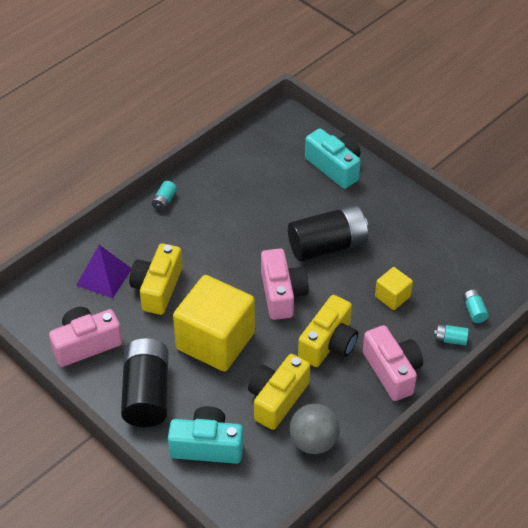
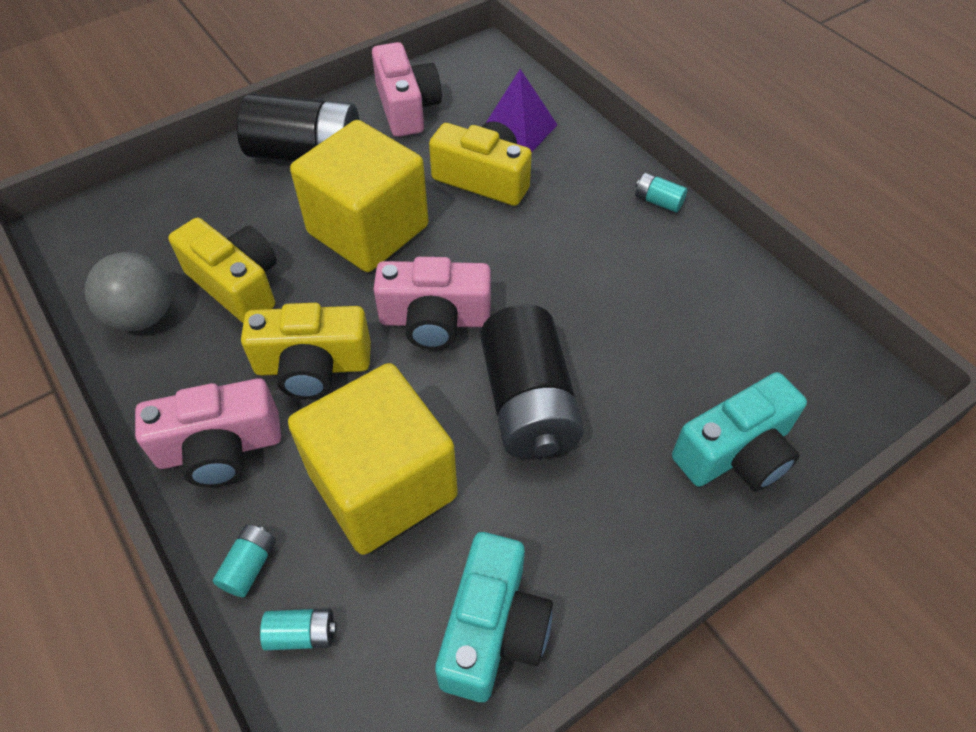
camera: 100 degrees right, 5 degrees up
turquoise camera [168,406,243,464] -> turquoise camera moved to [435,532,553,702]
yellow camera [298,295,358,367] -> yellow camera turned 45 degrees counterclockwise [241,303,371,399]
yellow cube [375,267,413,310] -> yellow cube [288,363,458,555], size x2.19

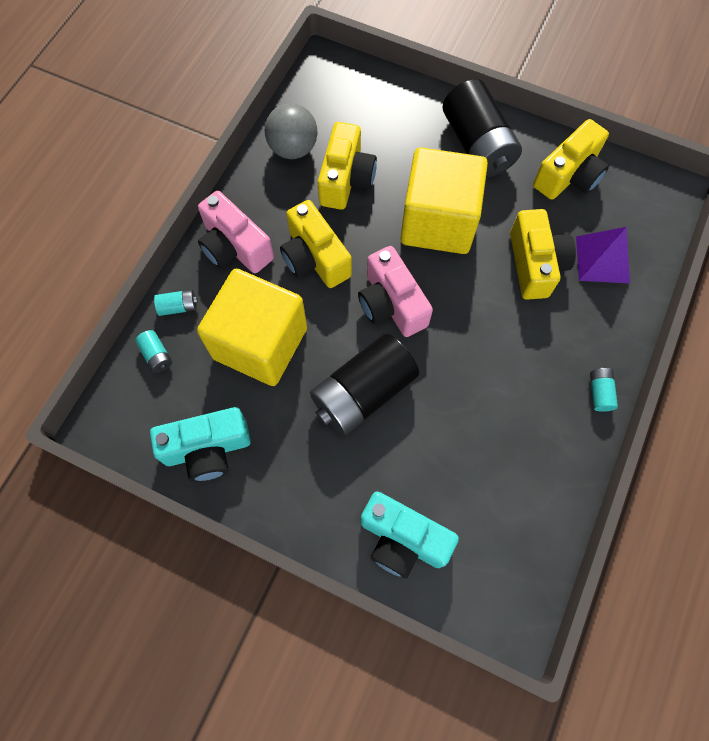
camera: 60 degrees right, 15 degrees up
pink camera [372,42,442,137] -> yellow camera [533,119,609,200]

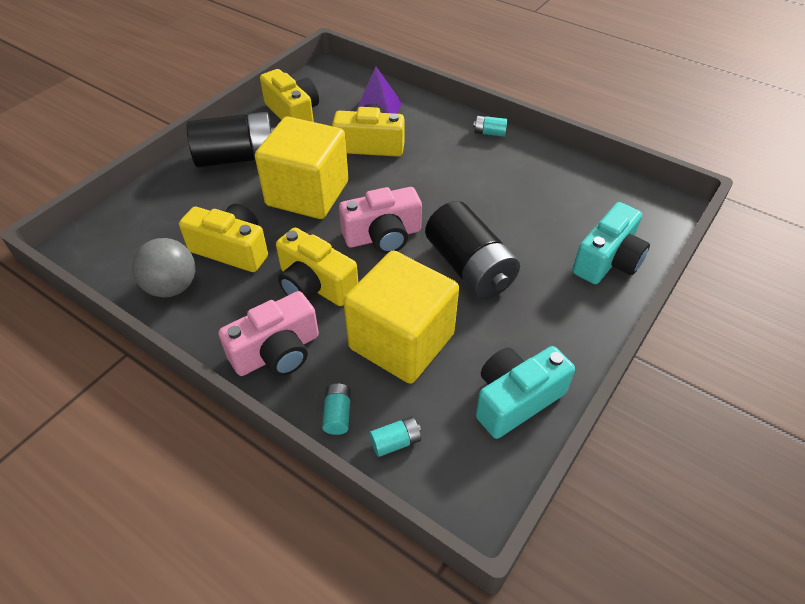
camera: 80 degrees left, 20 degrees down
turquoise camera [150,407,251,482] -> turquoise camera turned 120 degrees counterclockwise [476,346,575,439]
yellow camera [280,200,352,288] -> yellow camera turned 60 degrees clockwise [276,228,358,306]

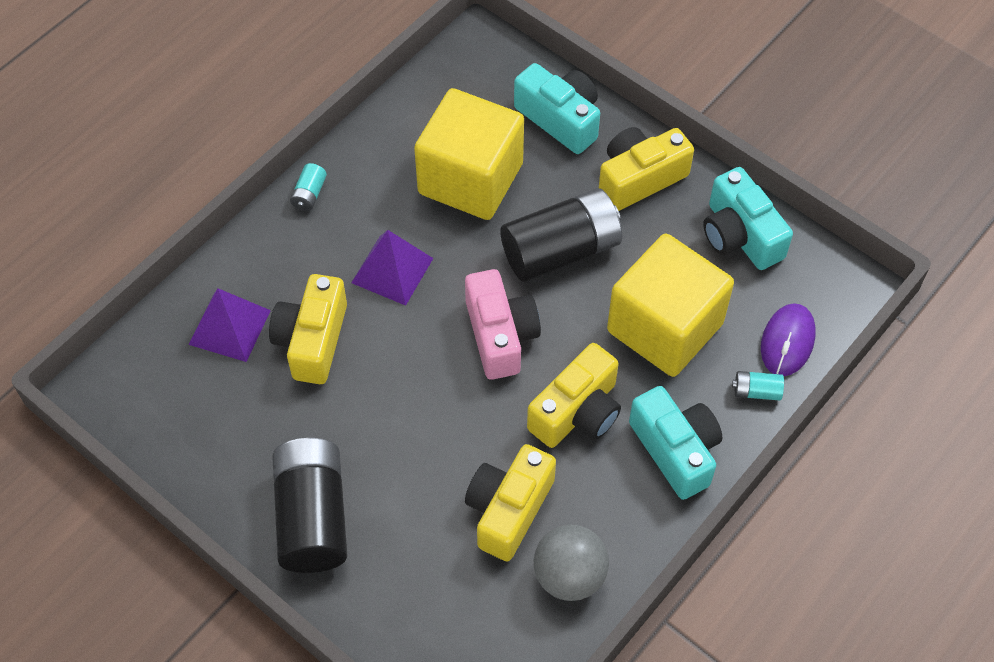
camera: 85 degrees left, 10 degrees up
pink camera [218,291,319,376] -> turquoise camera [629,386,722,500]
yellow cube [255,117,348,219] -> yellow cube moved to [414,88,524,220]
yellow camera [260,69,319,122] -> yellow camera moved to [599,127,694,211]
turquoise battery [369,416,421,457] -> purple mouse [761,303,816,376]
none -> purple pyramid [351,230,433,306]

